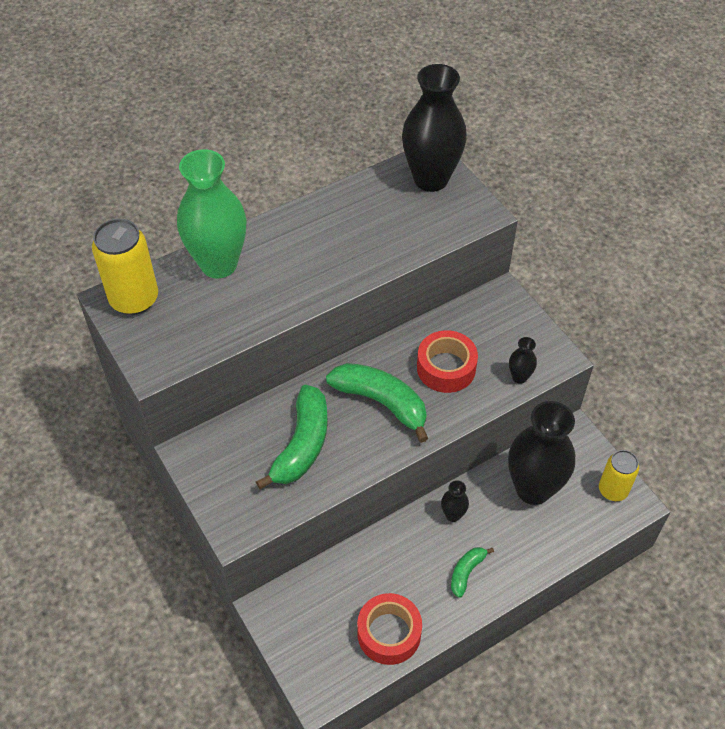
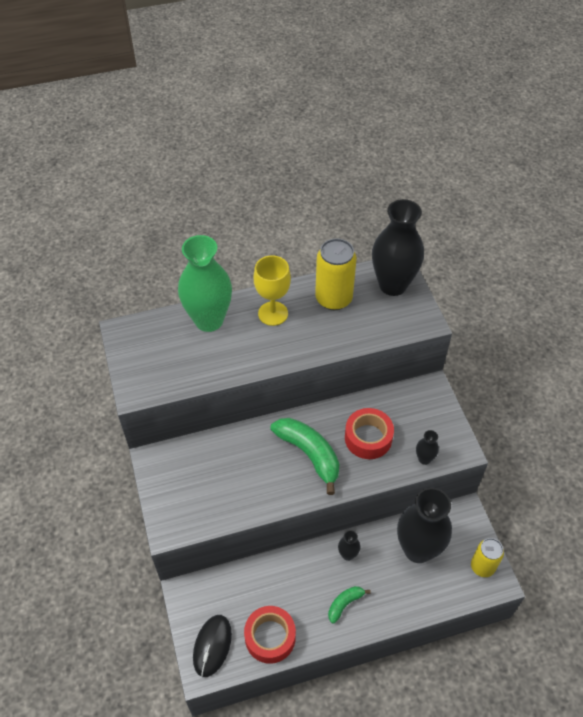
camera: 15 degrees right, 0 degrees up
yellow can [92,218,158,315] -> yellow can moved to [315,238,357,310]
green banana [256,385,328,489] -> none
none -> black mouse [193,615,232,677]
none -> yellow goblet [254,255,291,326]

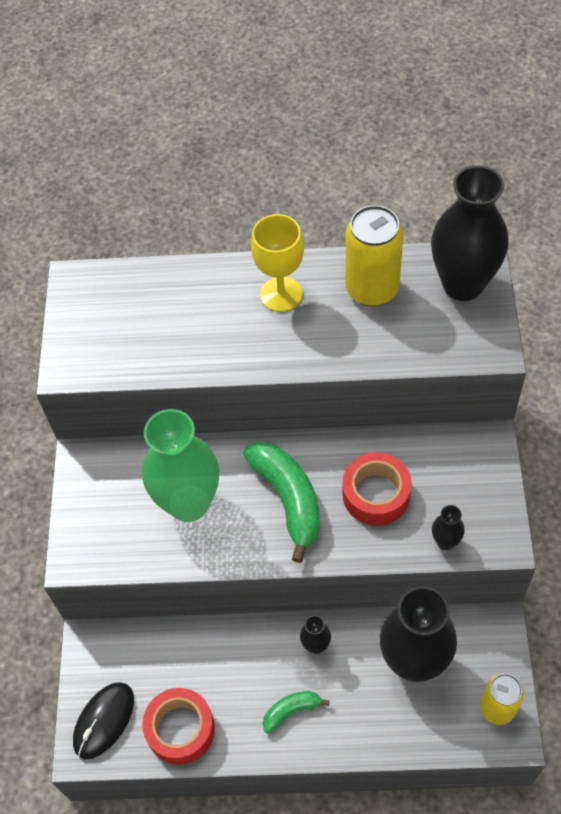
camera: 20 degrees right, 5 degrees up
green vase [178,235,232,332] -> green vase moved to [142,409,219,522]

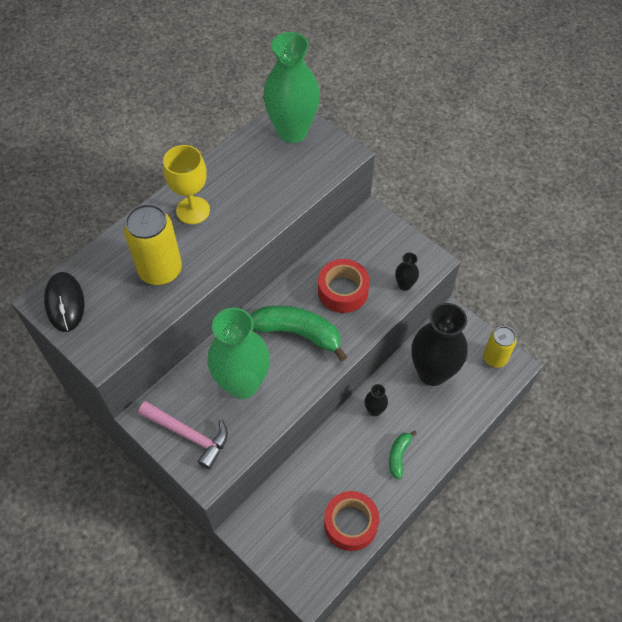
camera: 50 degrees left, 0 degrees up
black mouse [73,682,134,760] -> black mouse moved to [44,272,85,332]
yellow can [345,205,403,306] -> yellow can moved to [124,204,182,285]
black vase [431,165,509,301] -> green vase [263,32,320,143]
none -> pink hammer [138,401,228,470]

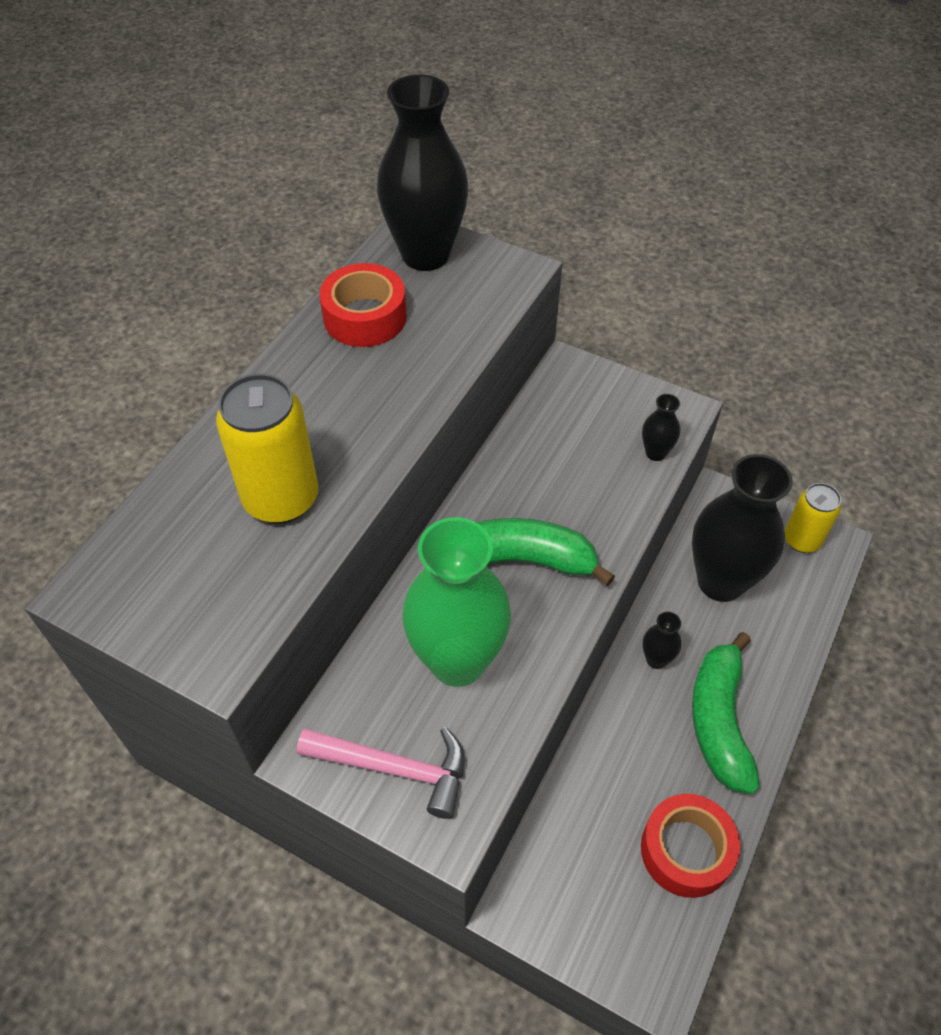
camera: 15 degrees left, 5 degrees down
black mouse [44,272,85,332] -> none
yellow goblet [163,145,210,224] -> none
green vase [263,32,320,143] -> black vase [377,75,468,271]
red tape [318,259,370,313] -> red tape moved to [319,263,407,347]
green banana [389,430,417,479] -> green banana [692,632,760,794], size x1.94

